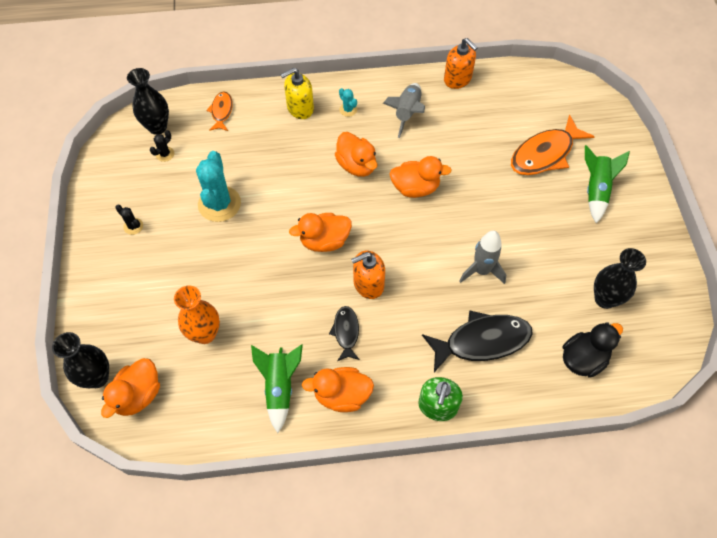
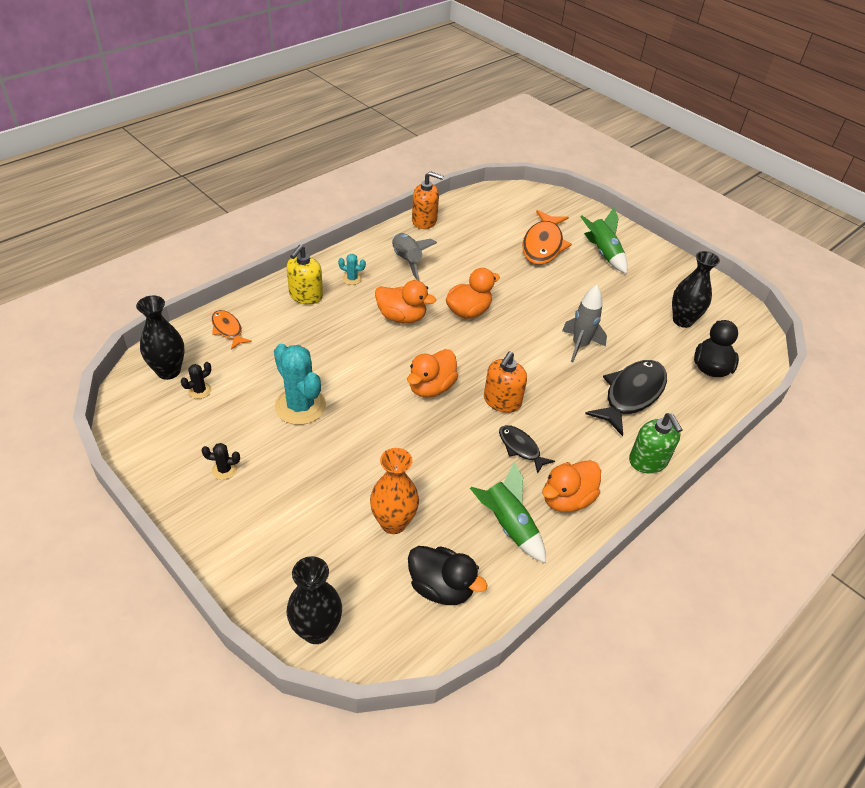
camera: 40 degrees left, 15 degrees down
orange duck [101,358,160,418] -> none
black cactus [150,130,174,162] -> black cactus turned 45 degrees clockwise [181,362,212,399]
none -> black duck [408,546,487,605]

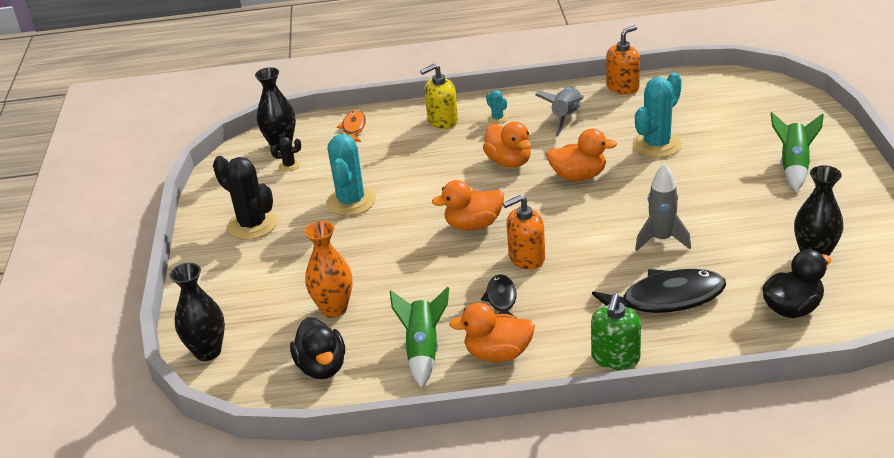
camera: 45 degrees right, 10 degrees down
black cactus [202,443,240,480] -> black cactus [213,156,278,240], size x2.22
orange soap dispenser [412,171,444,229] -> orange soap dispenser turned 90 degrees counterclockwise [606,25,640,95]
orange fish [522,210,572,265] -> none
none -> turquoise cactus [633,73,682,158]

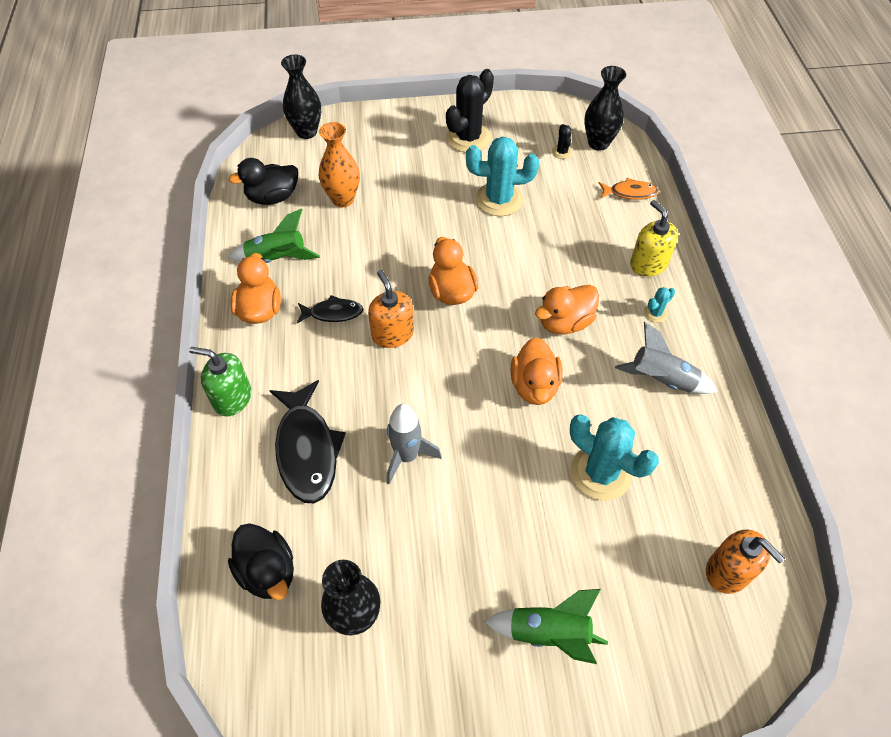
camera: 85 degrees right, 20 degrees up
orange soap dispenser [606,25,640,95] -> orange soap dispenser moved to [706,530,785,594]

